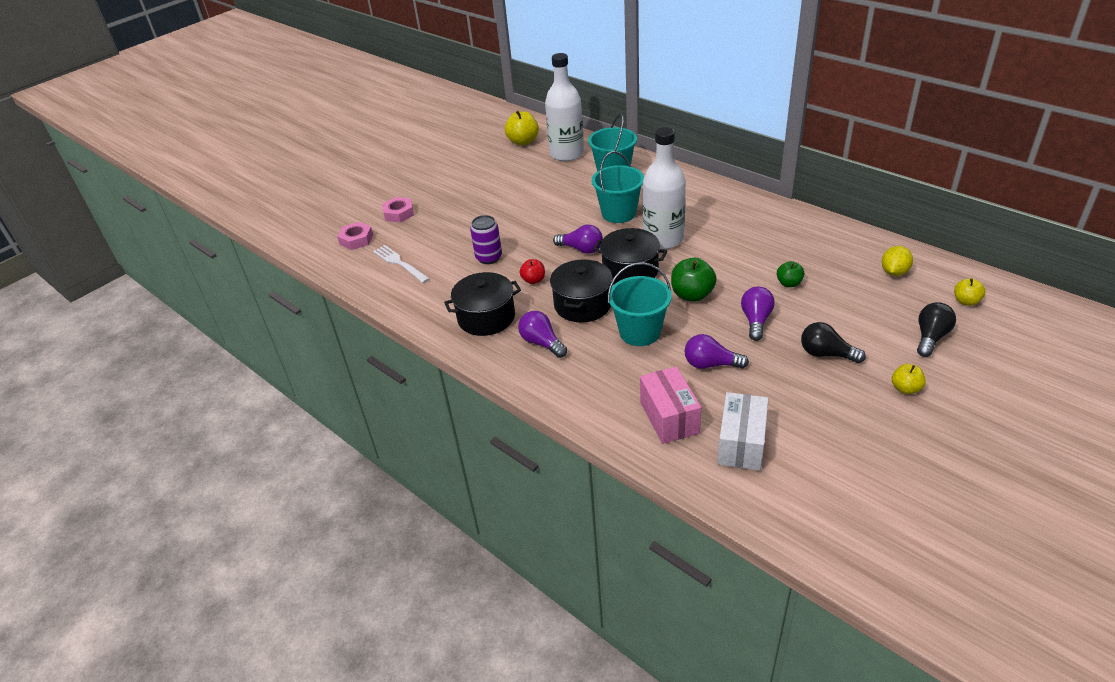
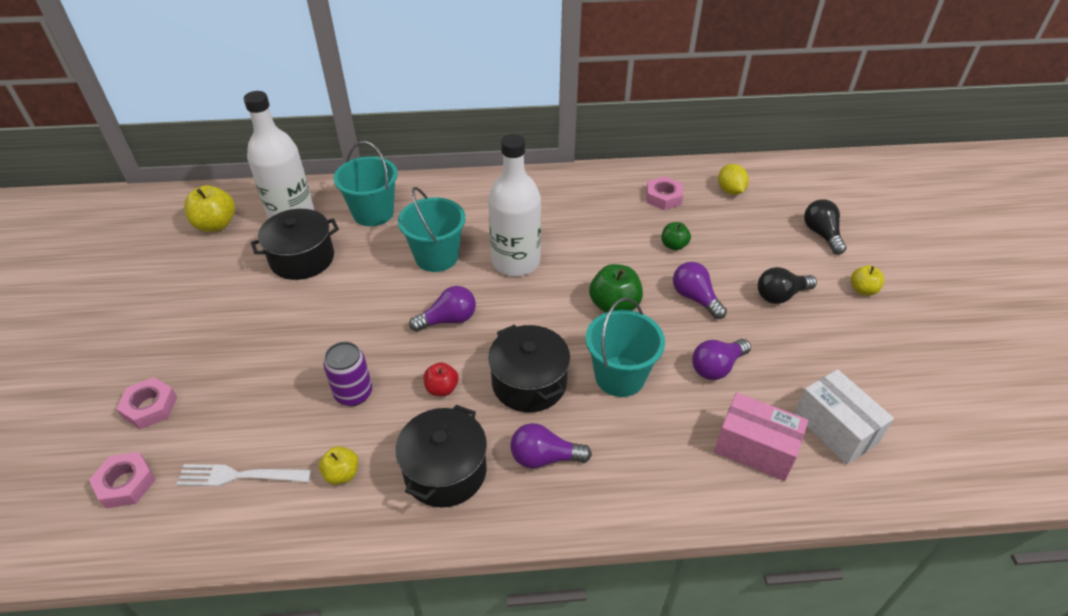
camera: 50 degrees left, 5 degrees up
black pot [593,228,667,284] -> black pot moved to [251,209,339,280]
yellow apple [954,278,985,306] -> yellow apple moved to [319,446,359,485]
none -> pink nut [646,176,683,210]

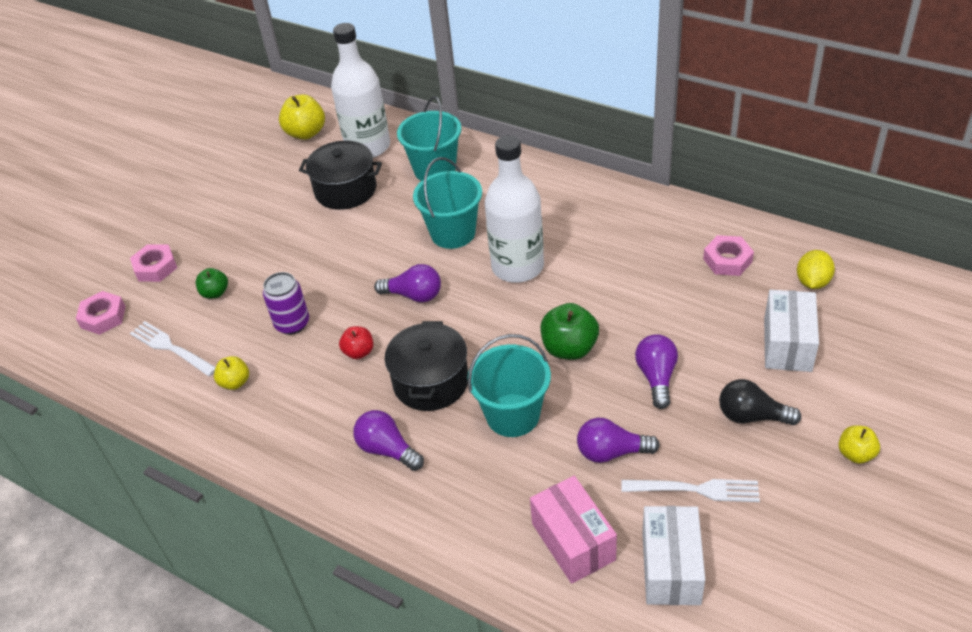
camera: 40 degrees right, 0 degrees up
black pot [395,405,487,508] -> none
green apple [661,222,691,250] -> green apple moved to [196,268,228,299]
black light bulb [804,199,847,255] -> none
none -> white fork [621,479,760,502]
none -> white box [764,290,819,372]

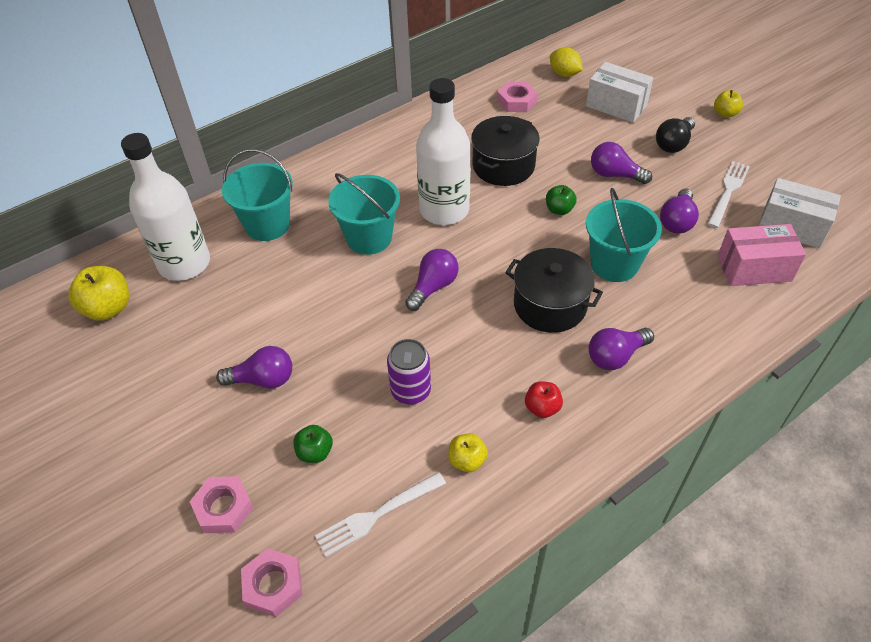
camera: 70 degrees left, 5 degrees up
black pot [299,141,382,210] -> black pot moved to [471,116,540,186]
red apple [339,326,373,359] -> red apple moved to [525,381,563,418]
green apple [541,303,599,360] -> green apple [546,185,577,215], size x0.60
none -> purple light bulb [216,346,292,388]

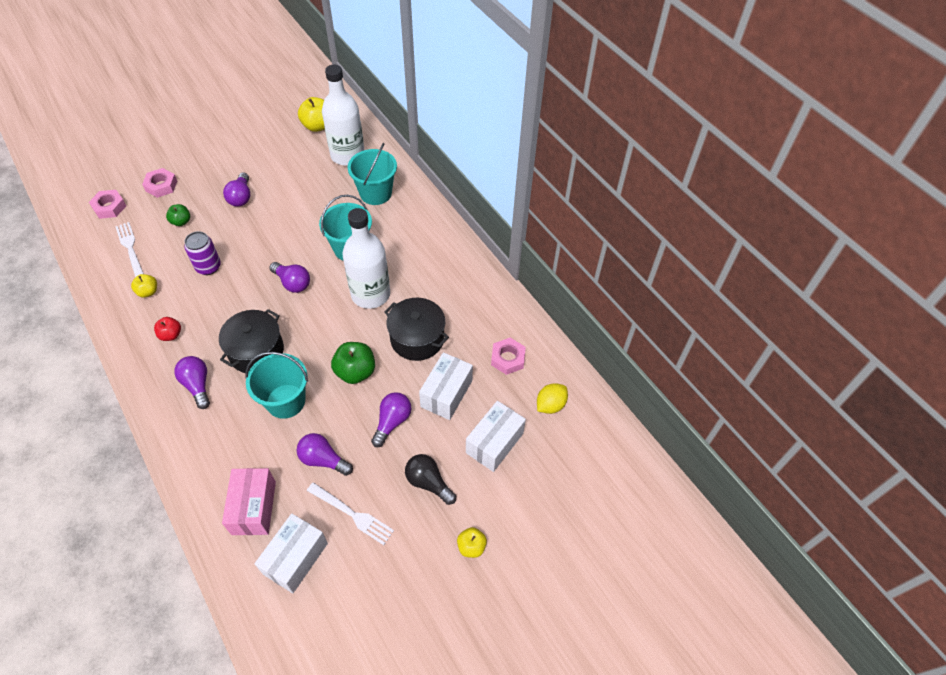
camera: 90 degrees right, 5 degrees up
green apple [546,185,577,215] -> green apple [331,342,375,384], size x1.67
none -> white box [419,352,473,420]

